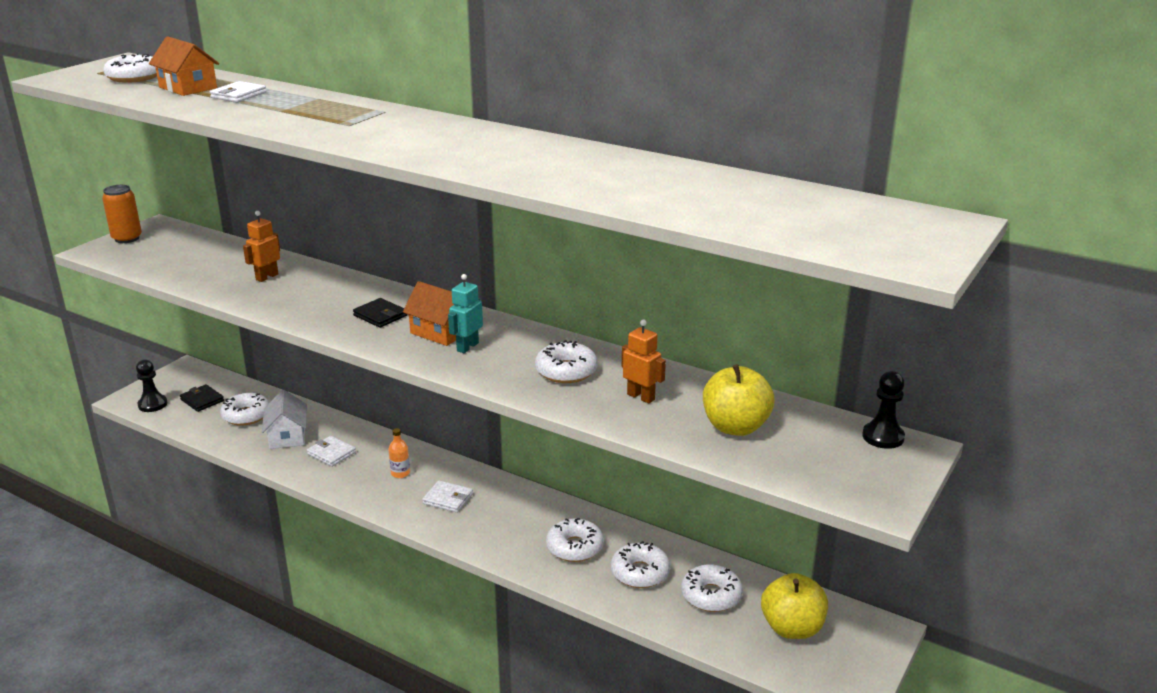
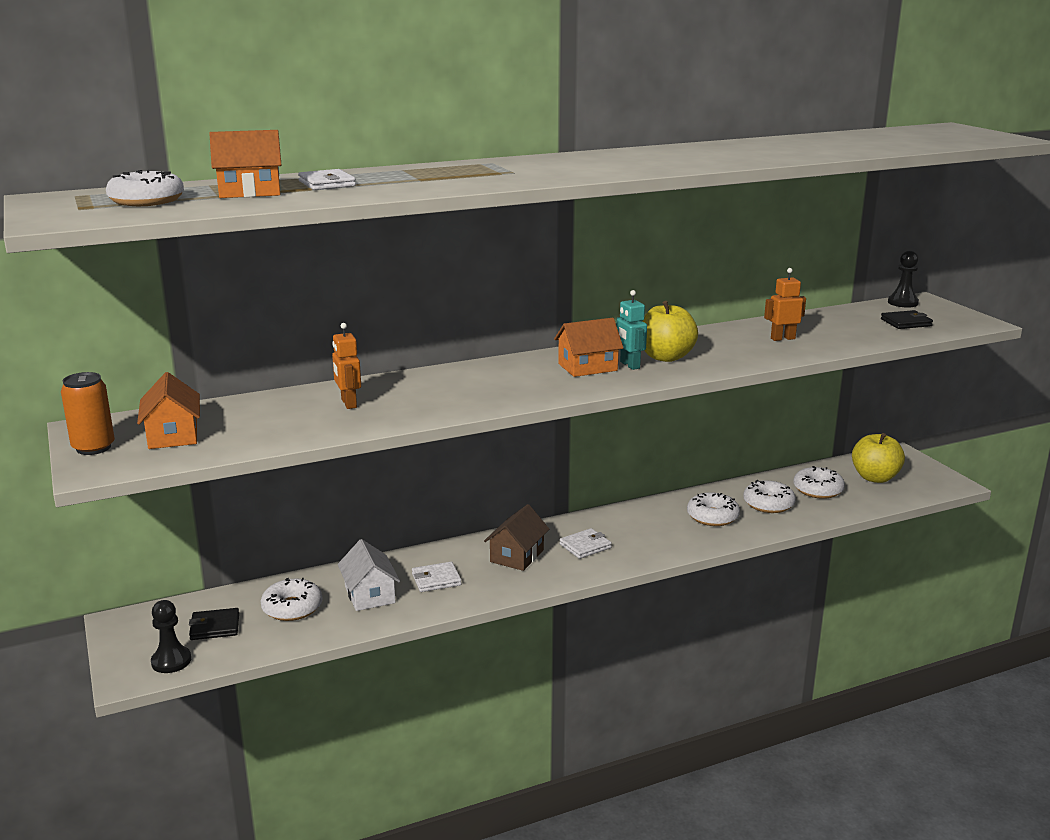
camera: 55 degrees left, 5 degrees down
white house [262,390,307,449] -> white house turned 45 degrees clockwise [338,539,400,611]
black wallet [353,298,407,328] -> black wallet moved to [881,310,933,329]
orange bottle [389,428,410,478] -> brown house [484,504,549,571]
white donut [535,340,598,383] -> none
yellow apple [703,364,775,436] -> yellow apple moved to [643,301,698,362]
none -> orange house [137,372,200,449]

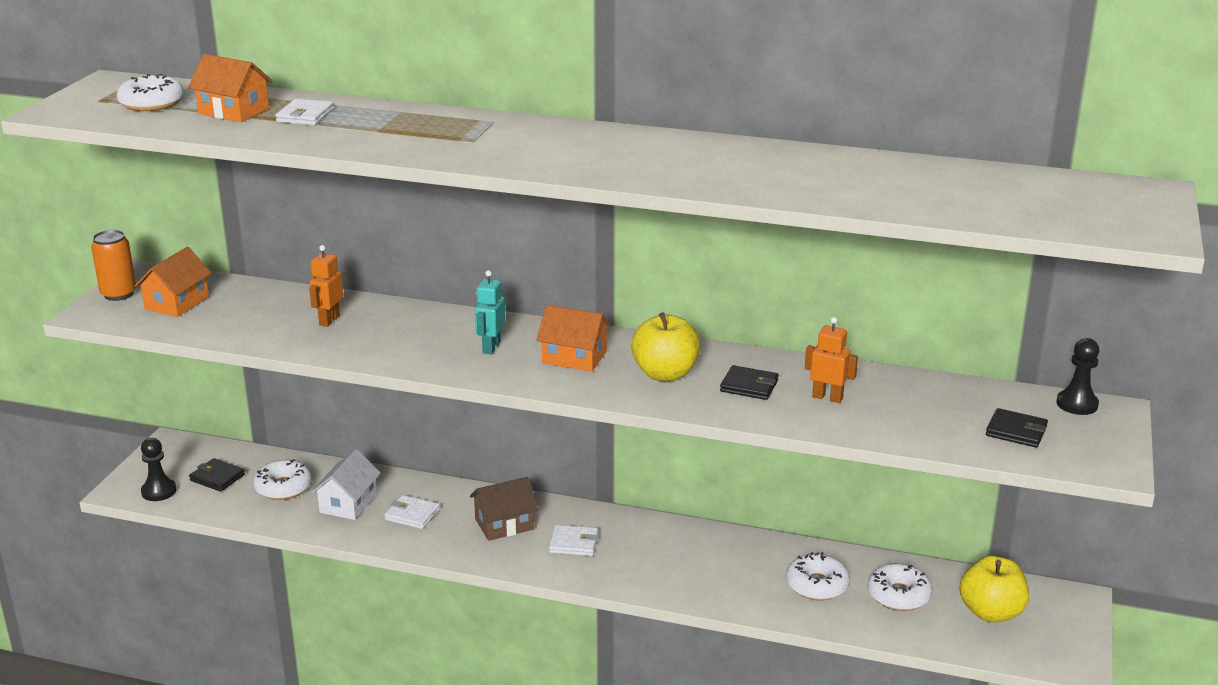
camera: 40 degrees right, 5 degrees up
turquoise robot [616,290,647,370] -> turquoise robot moved to [475,270,506,354]
white donut [687,492,740,526] -> none
none -> black wallet [720,365,779,400]

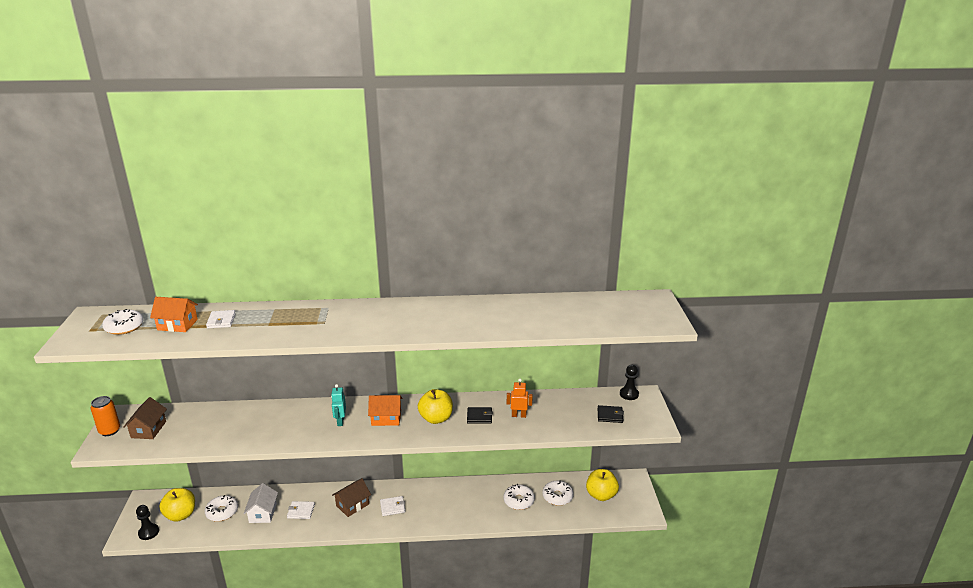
camera: 20 degrees left, 0 degrees up
orange house [134,247,212,317] -> brown house [123,397,167,439]
black wallet [189,458,245,492] -> yellow apple [159,488,195,522]
orange robot [309,245,344,327] -> none

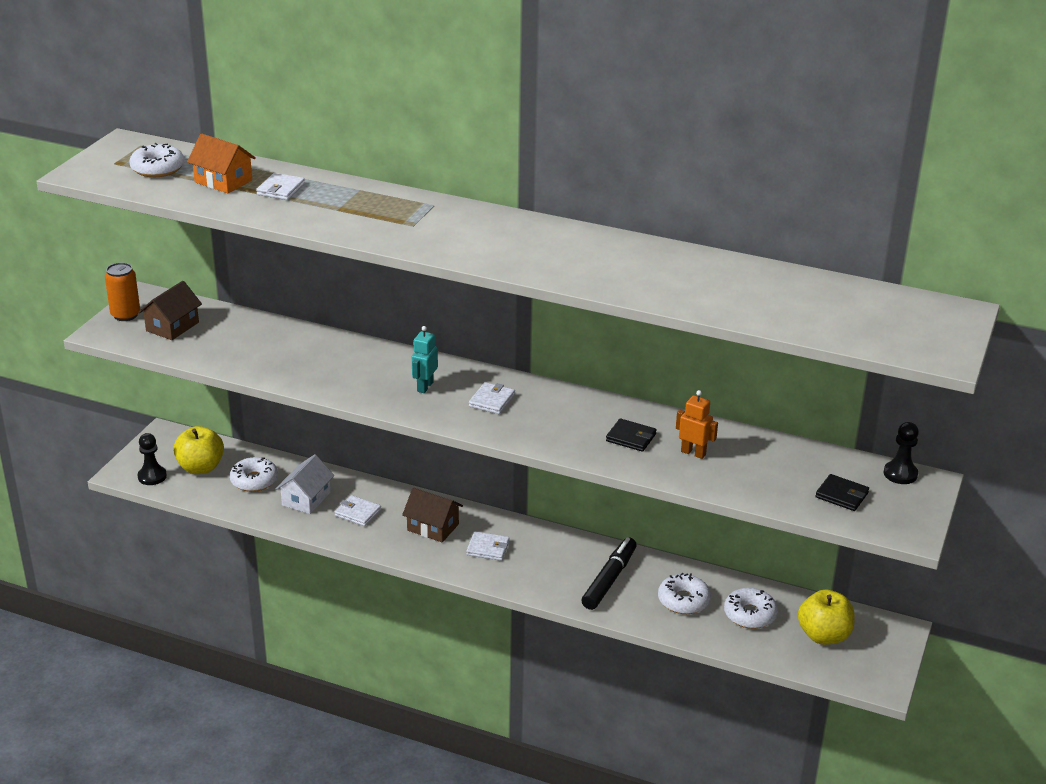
camera: 25 degrees right, 5 degrees up
brown house [332,478,371,517] -> brown house turned 45 degrees clockwise [402,487,463,542]
orange house [368,395,402,426] -> white wallet [469,382,515,414]
yellow apple [418,389,453,424] -> none
none -> black marker [581,537,637,610]

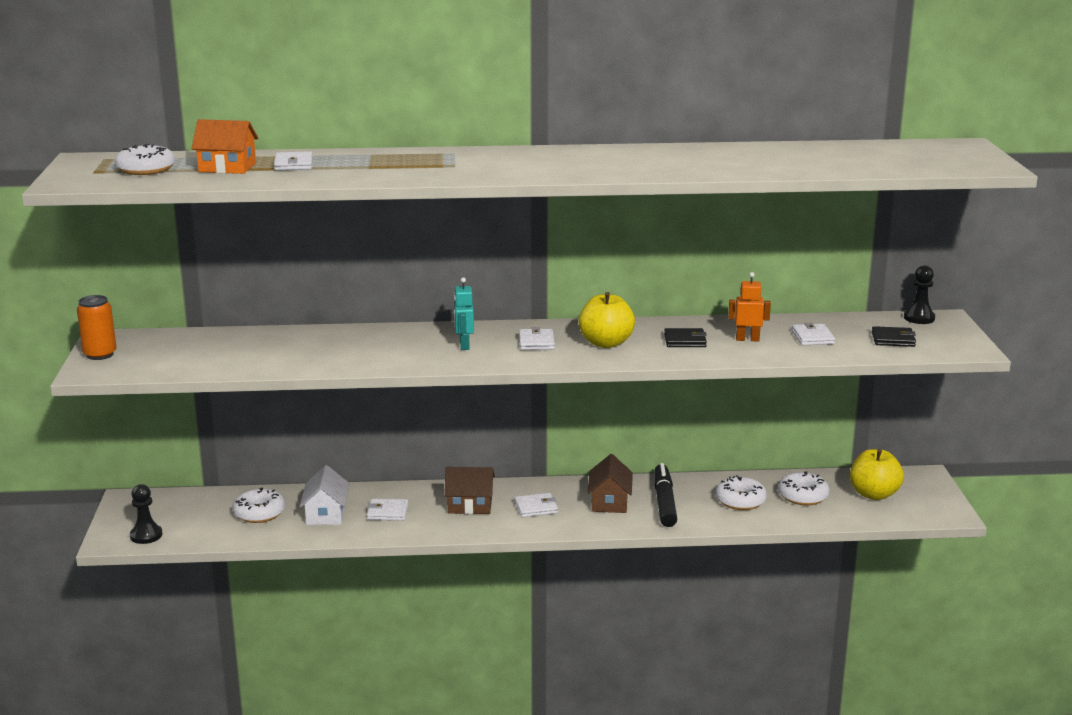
camera: 25 degrees left, 10 degrees down
brown house [138,281,202,340] -> brown house moved to [587,454,633,513]
yellow apple [173,426,224,474] -> yellow apple moved to [578,292,635,348]
none -> white wallet [792,322,835,345]

